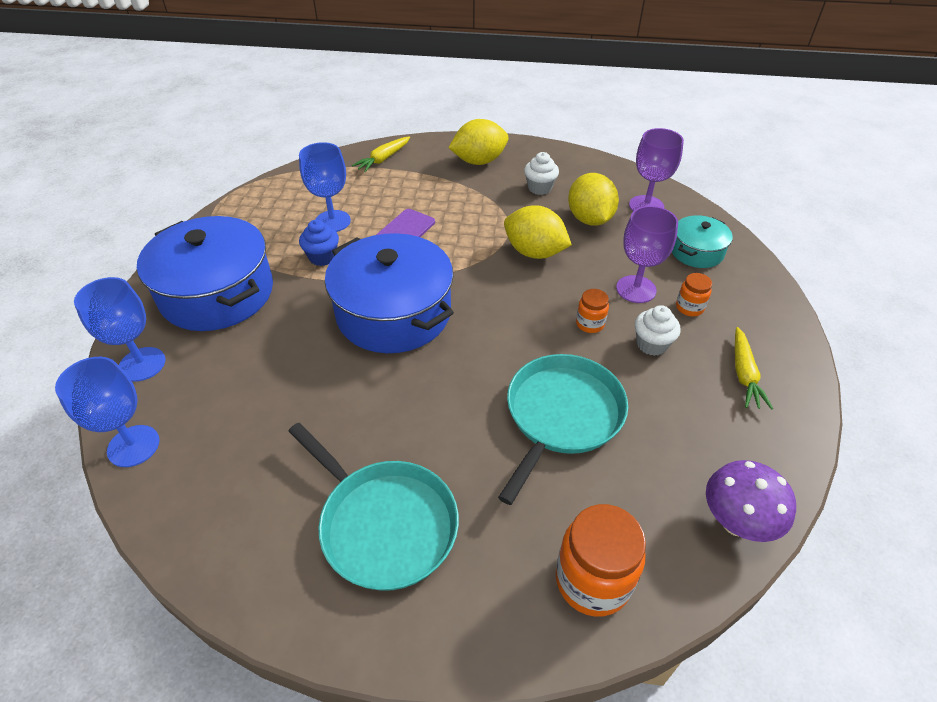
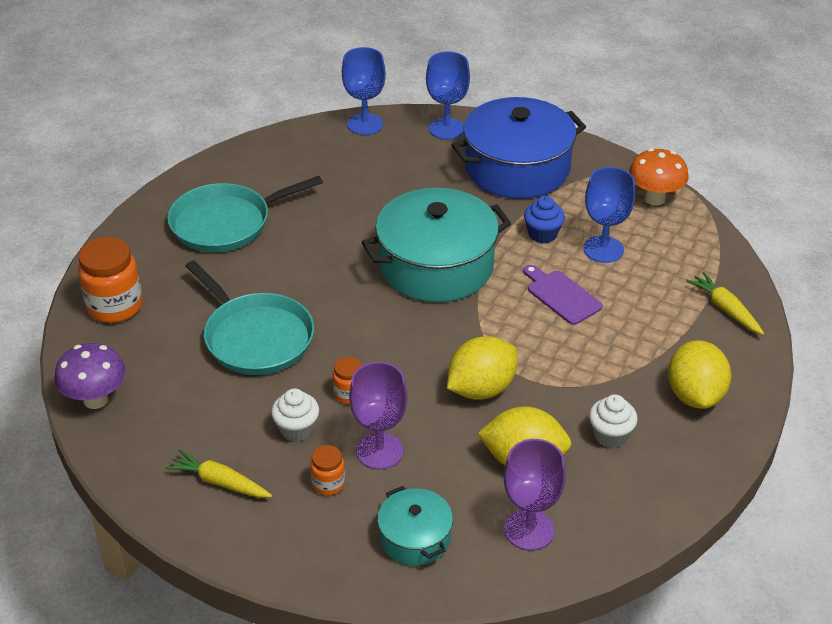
camera: 110 degrees right, 5 degrees down
blue pot [325,233,454,353] -> turquoise pot [362,188,511,302]
none -> orange mushroom [629,148,688,206]

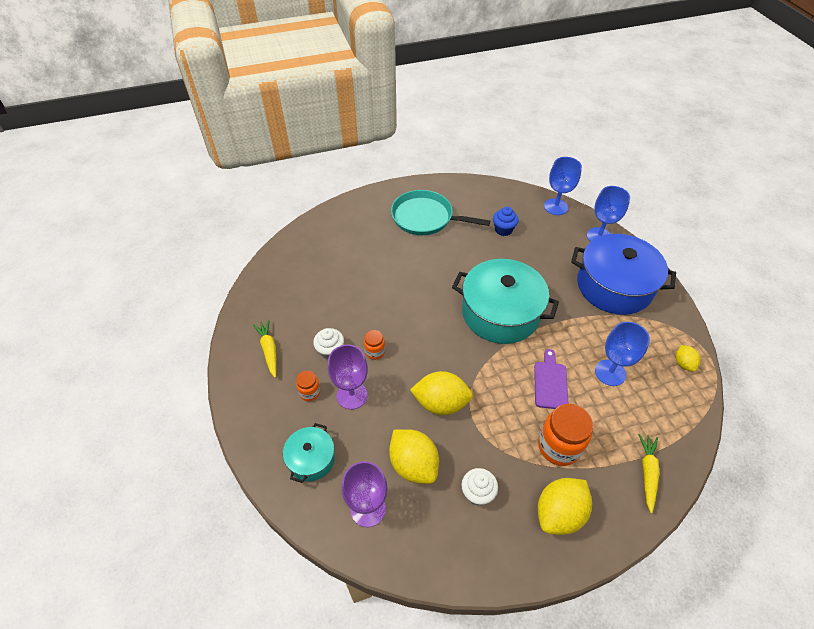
camera: 45 degrees right, 10 degrees up
purple mushroom [54,343,126,409] -> none
orange jar [78,237,143,323] -> orange jar moved to [538,404,593,466]
turquoise pan [186,260,314,375] -> none
blue cupcake [524,196,565,244] -> blue cupcake moved to [493,207,519,236]
orange mushroom [629,148,688,206] -> yellow lemon [676,345,701,372]

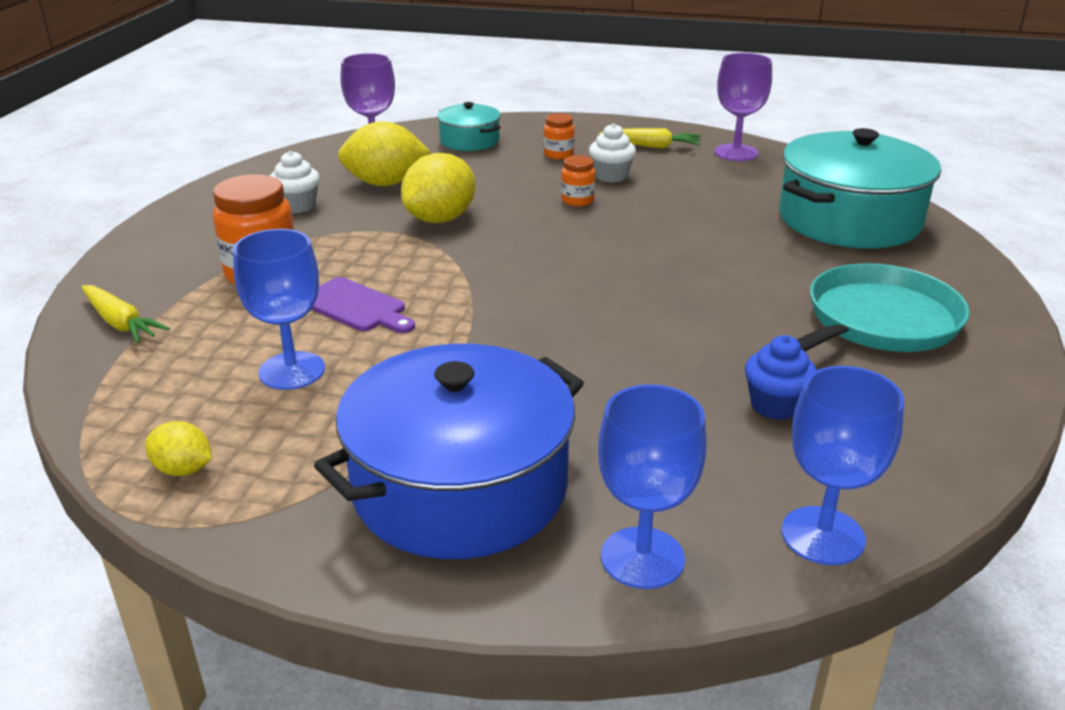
camera: 120 degrees right, 20 degrees down
purple goblet [328,345,368,410] -> purple goblet moved to [714,53,772,161]
turquoise pot [452,259,559,344] -> turquoise pot moved to [779,128,941,248]
yellow lemon [538,478,592,535] -> none

